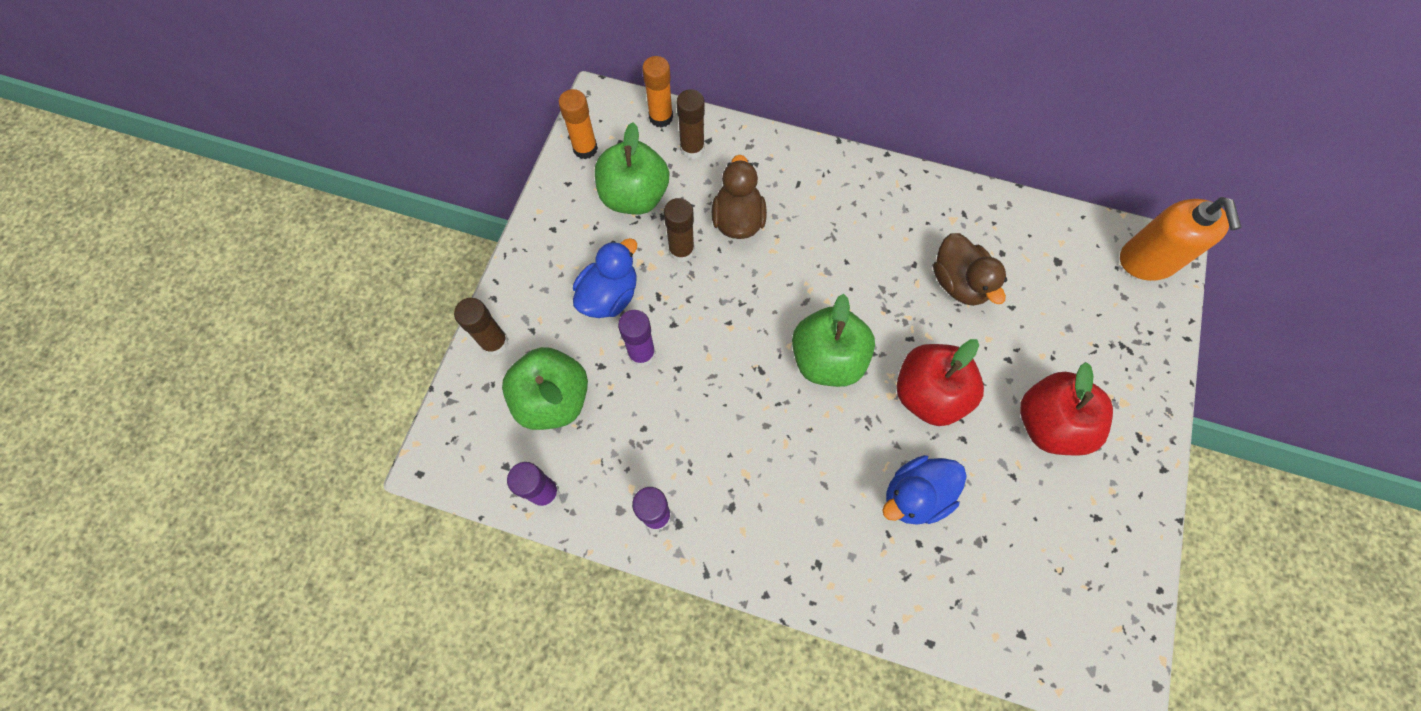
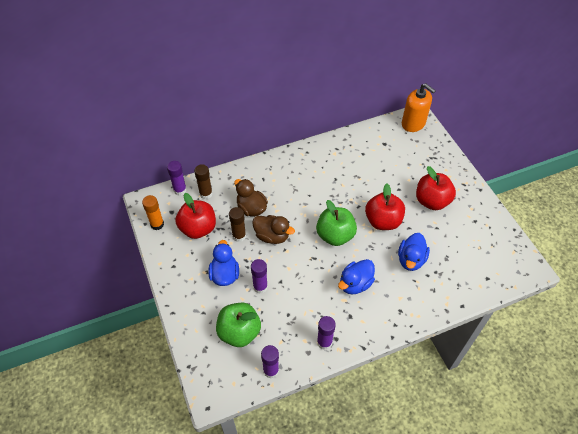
camera: 40 degrees left, 15 degrees down
brown glue stick [454,298,508,356] -> none
green apple [595,122,669,214] -> red apple [175,193,216,239]
orange glue stick [642,56,673,128] -> purple glue stick [167,161,187,196]
brown duck [933,233,1007,306] -> brown duck moved to [252,215,295,244]
none -> blue duck [338,259,375,295]

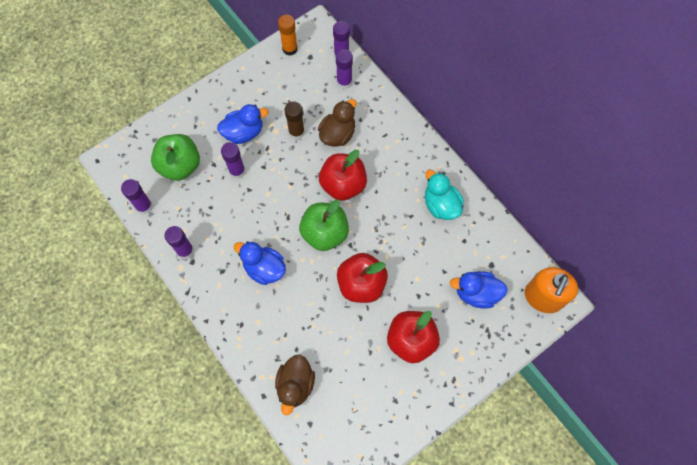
camera: 75 degrees right, 15 degrees up
red apple [175,193,216,239] -> red apple moved to [319,150,367,201]
brown glue stick [194,164,213,199] -> purple glue stick [336,49,353,89]
brown duck [252,215,295,244] -> brown duck moved to [275,355,315,415]
blue duck [398,233,430,271] -> blue duck moved to [450,271,508,309]
none -> turquoise duck [425,170,464,220]

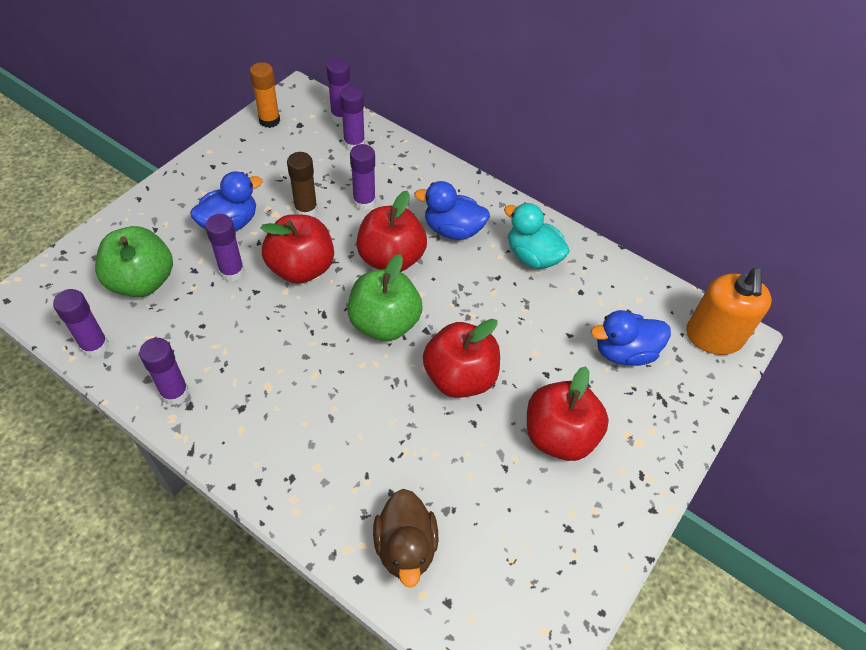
camera: 20 degrees left, 15 degrees down
blue duck [234,241,286,285] -> blue duck moved to [414,181,490,240]
brown duck [318,99,357,147] -> purple glue stick [350,144,376,210]
none -> red apple [261,214,334,284]

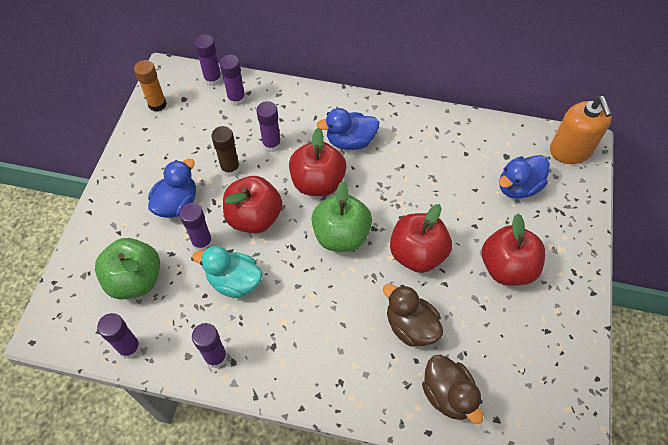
camera: 20 degrees left, 5 degrees up
turquoise duck [504,203,570,269] -> turquoise duck moved to [192,246,263,298]
none -> brown duck [383,284,443,346]

